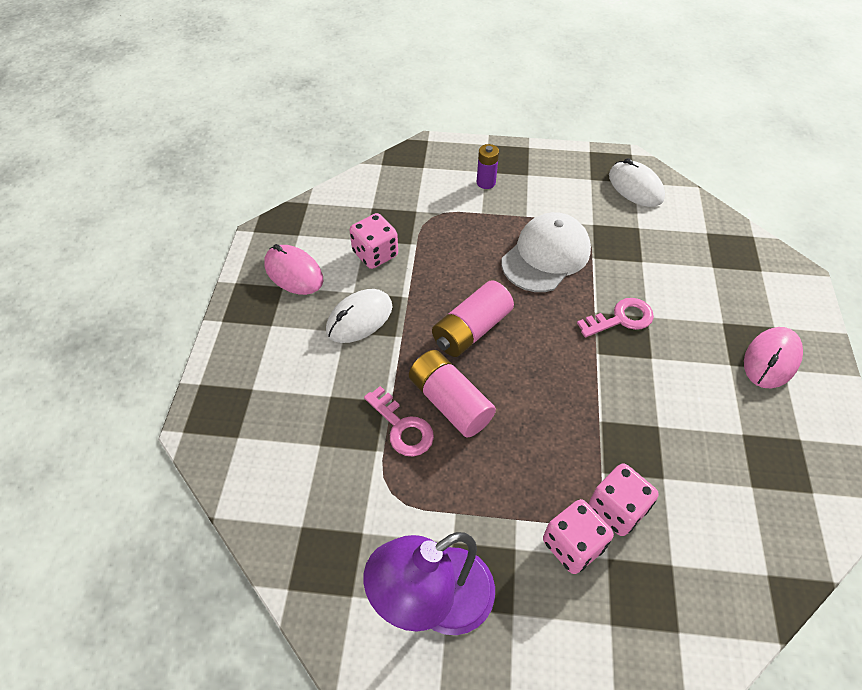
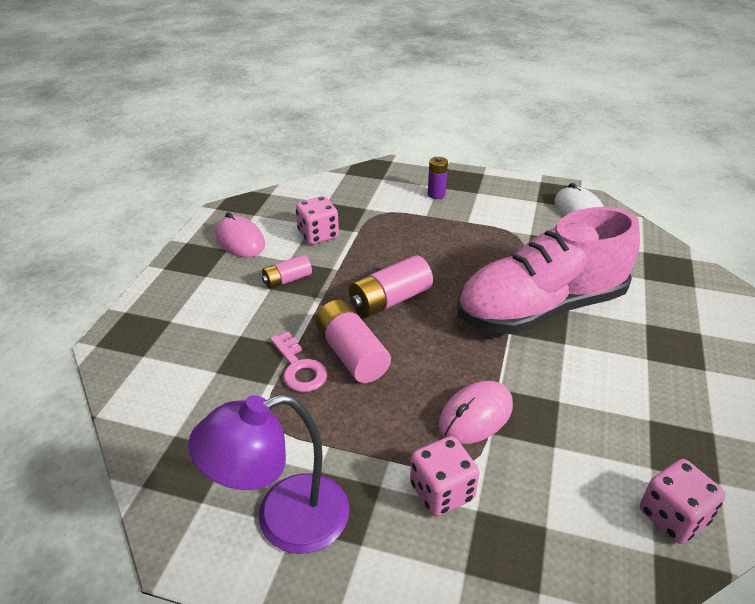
camera: 10 degrees right, 15 degrees down
white mouse [326,289,392,343] -> pink battery [262,255,312,289]
white cap [501,212,591,292] -> none
pink key [577,298,654,337] -> pink shoe [457,207,640,334]
pink dice [588,463,659,536] -> pink dice moved to [640,459,725,544]
pink mouse [744,327,803,388] -> pink mouse moved to [439,381,513,444]

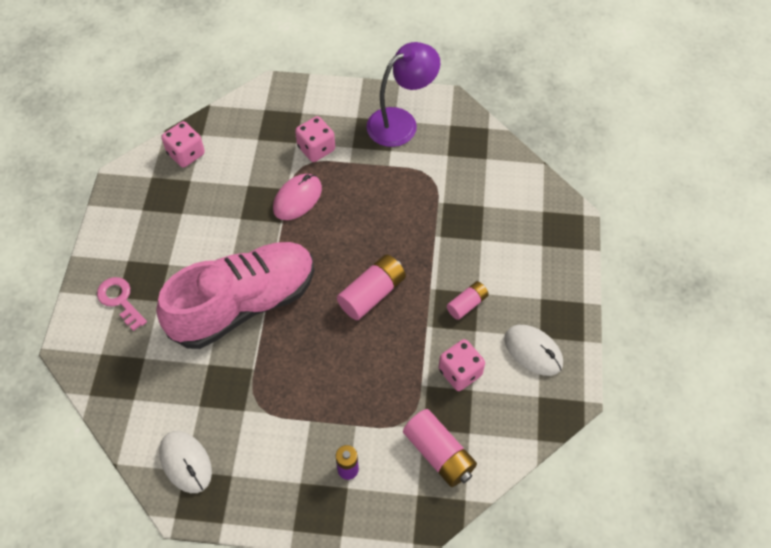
camera: 170 degrees right, 20 degrees up
pink mouse [216,212,265,257] -> white mouse [504,325,563,376]
pink key [270,332,327,392] -> pink key moved to [97,277,147,331]
pink battery [315,300,391,383] -> pink battery moved to [403,409,477,487]

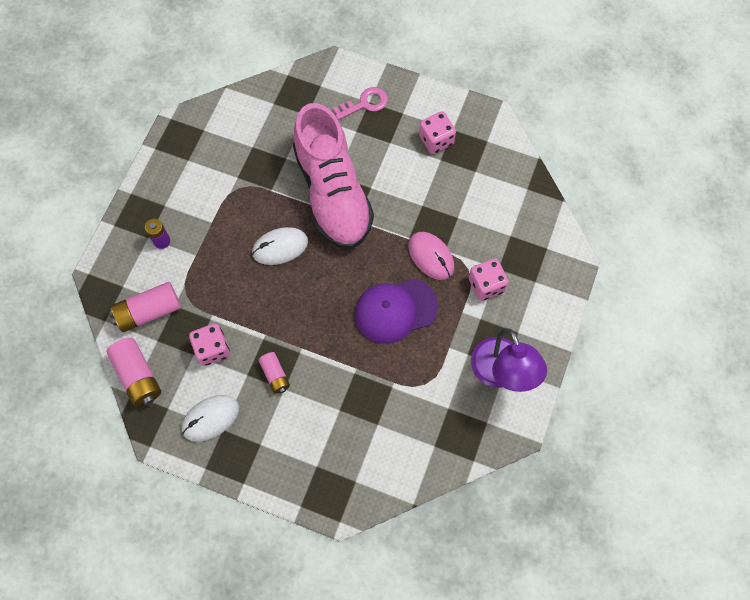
camera: 105 degrees right, 10 degrees up
white mouse [159,431,212,493] -> white mouse moved to [252,227,308,265]
pink dice [161,121,205,168] -> pink dice moved to [419,112,456,154]
pink battery [337,254,406,320] -> pink battery moved to [107,338,161,407]
none -> purple cap [355,279,438,344]

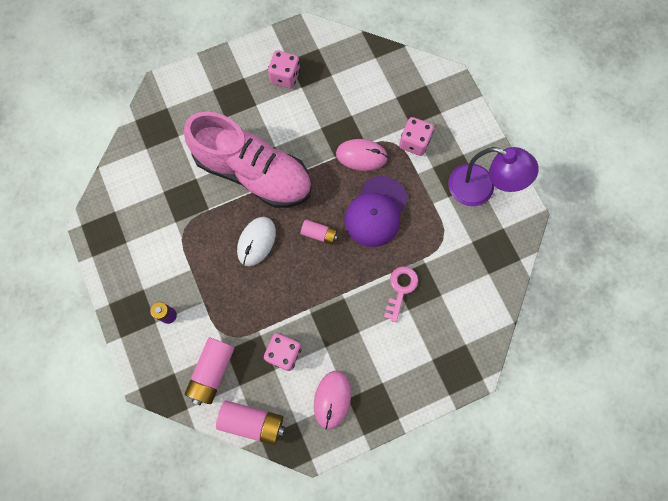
camera: 45 degrees left, 5 degrees up
white mouse [181,395,239,442] -> pink mouse [314,371,351,430]
pink battery [259,352,290,394] -> pink battery moved to [301,220,338,245]
pink key [333,87,388,120] -> pink key moved to [384,266,418,322]

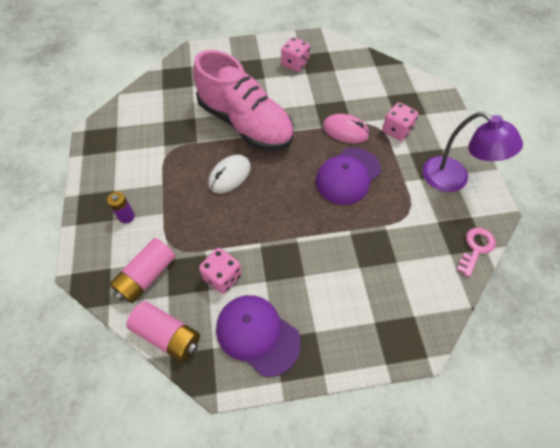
camera: 15 degrees right, 15 degrees down
pink battery [301,220,338,245] -> none
pink mouse [314,371,351,430] -> purple cap [216,295,301,377]
pink key [384,266,418,322] -> pink key moved to [456,228,496,277]

